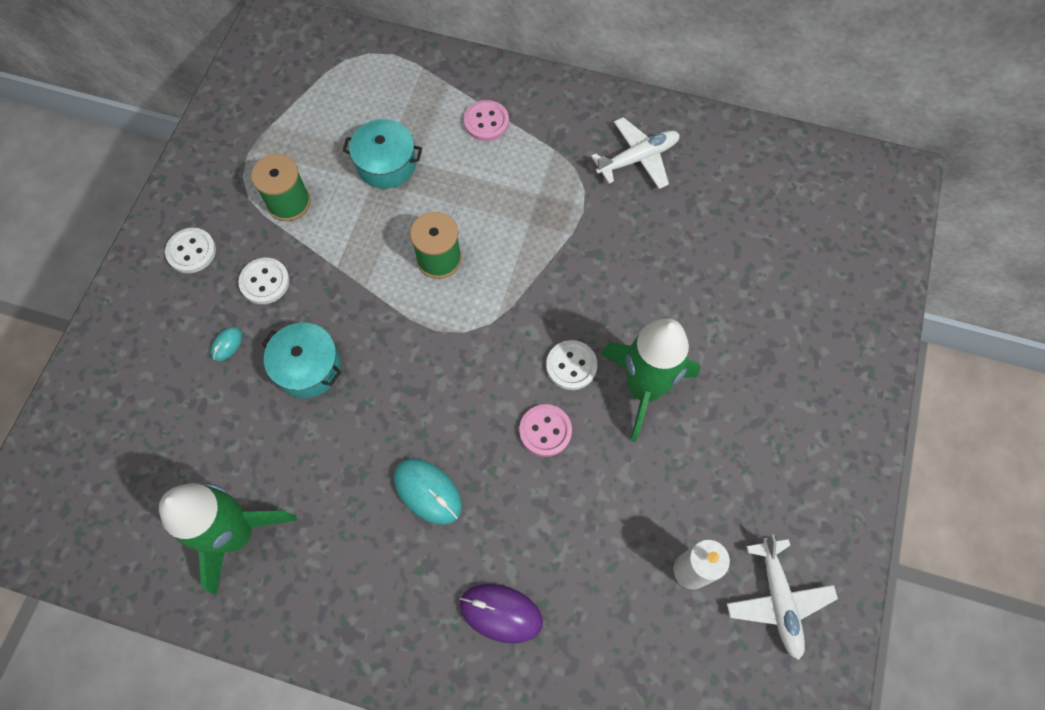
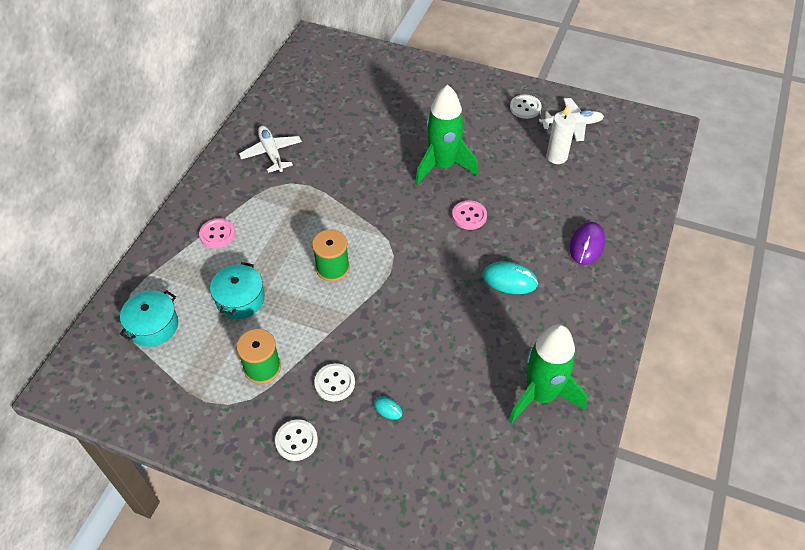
camera: 85 degrees left, 15 degrees down
turquoise pot [262,323,342,398] -> turquoise pot moved to [120,290,178,347]
turquoise mouse [394,459,462,525] -> turquoise mouse turned 60 degrees clockwise [483,261,538,294]
white button [546,340,598,390] -> white button moved to [510,94,541,119]

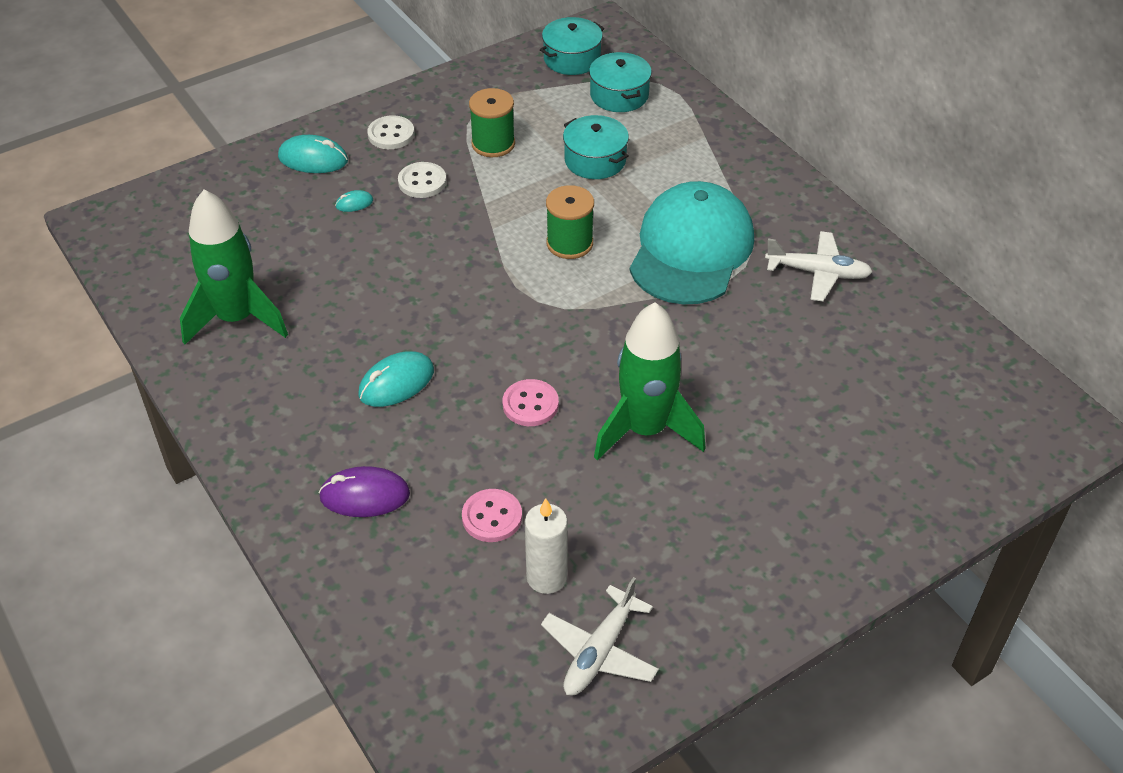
camera: 125 degrees right, 5 degrees down
pink button [199,218,235,249] -> pink button moved to [462,489,522,542]
white button [510,94,541,119] -> none
purple mouse [570,222,605,265] -> purple mouse turned 60 degrees counterclockwise [319,466,410,517]
none -> turquoise mouse [278,135,348,173]
none -> turquoise pot [540,17,604,75]
none -> turquoise cap [630,181,754,305]

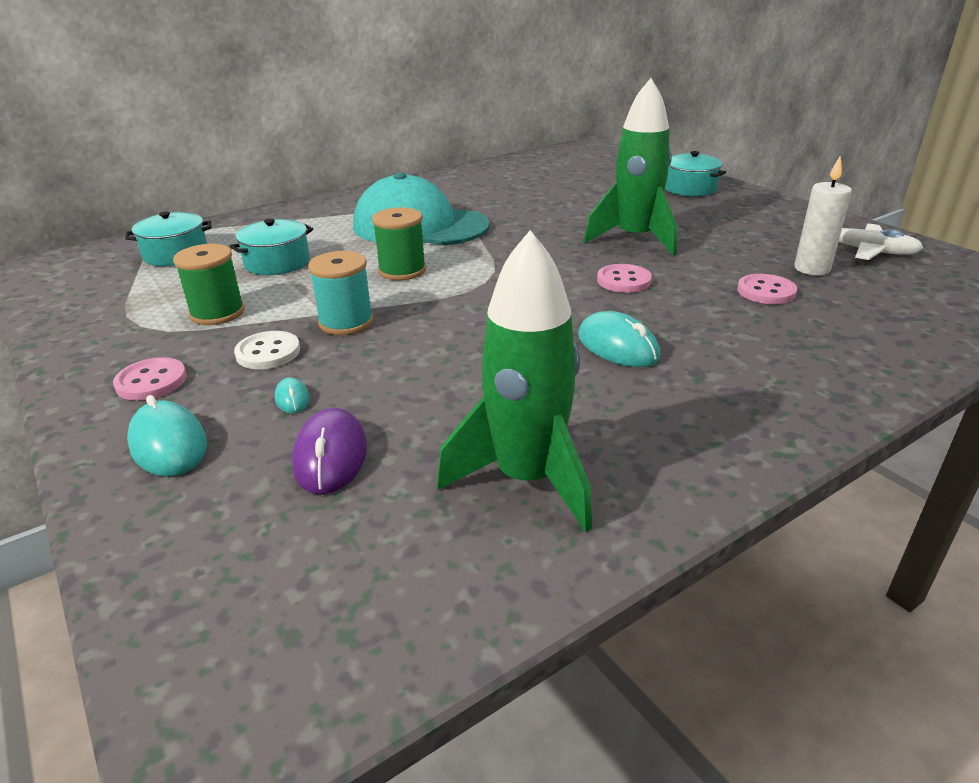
camera: 90 degrees left, 15 degrees down
turquoise mouse [278,135,348,173] -> turquoise mouse turned 45 degrees counterclockwise [127,395,207,476]
purple mouse [319,466,410,517] -> purple mouse moved to [292,408,367,494]
white button [367,115,414,149] -> pink button [113,357,187,401]
turquoise pot [540,17,604,75] -> turquoise pot moved to [665,151,726,196]
white plane [765,231,873,302] -> none
none -> turquoise spool [308,251,374,335]

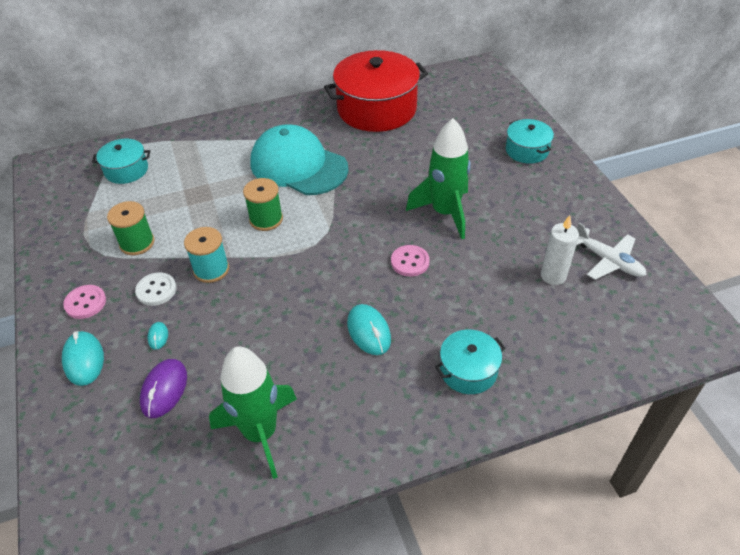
camera: 15 degrees right, 15 degrees up
turquoise pot [230,219,313,275] -> turquoise pot moved to [435,330,505,394]
pink button [737,274,797,304] -> none
none -> red pot [324,50,428,132]

